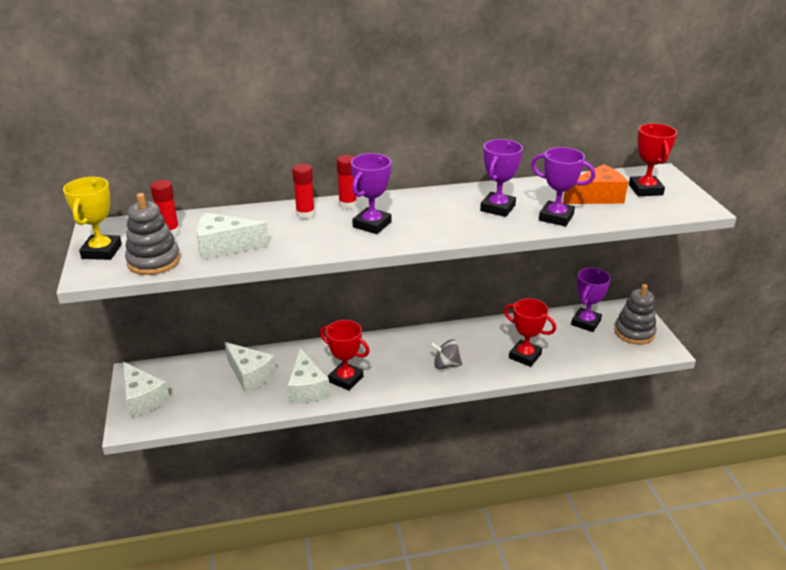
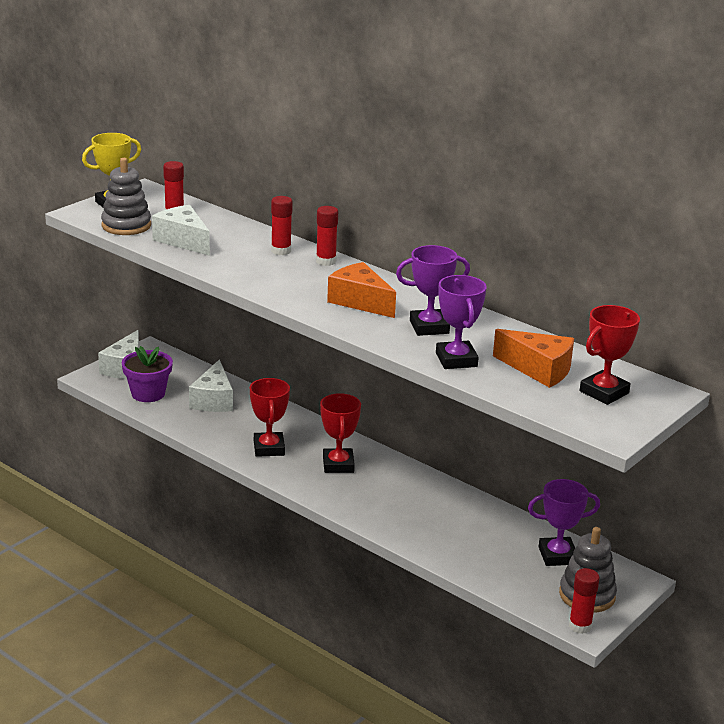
camera: 50 degrees right, 5 degrees down
white cheese [287,348,330,404] -> none
purple trophy [351,153,391,234] -> none
grey spinning top [430,339,462,369] -> none
red trophy [504,298,556,367] -> red trophy moved to [320,393,361,473]
none -> purple flower pot [122,346,173,402]
none -> orange cheese [327,262,396,318]
none -> red glue stick [569,568,600,634]

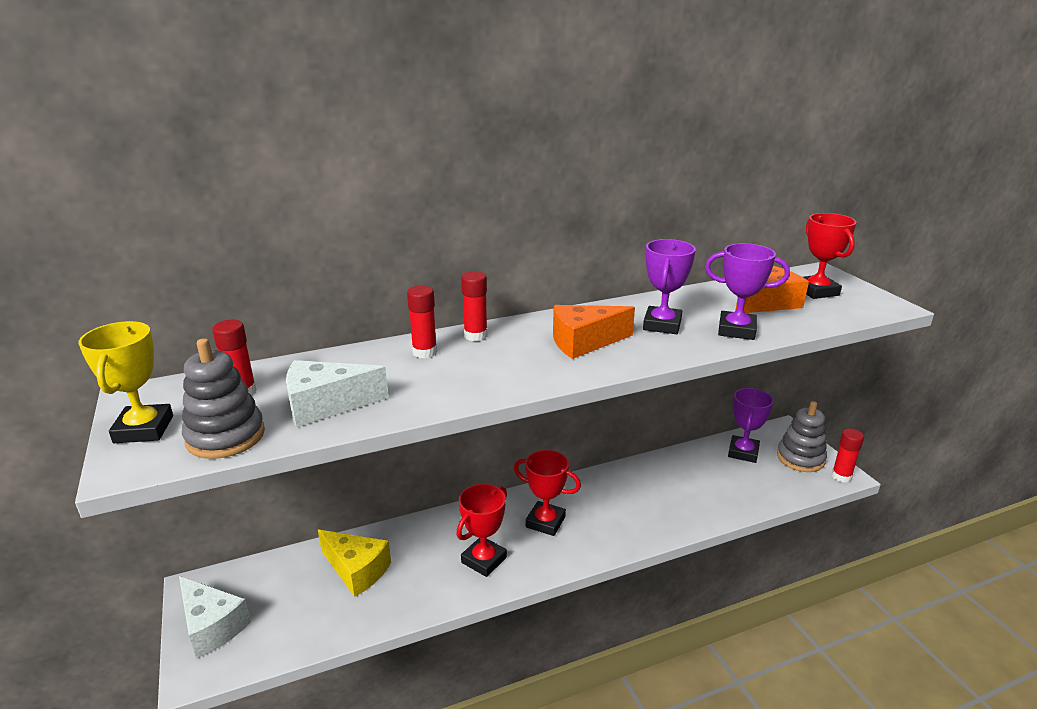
camera: 60 degrees left, 0 degrees up
purple flower pot [122,346,173,402] -> none
white cheese [189,359,233,412] -> yellow cheese [318,530,391,597]
red trophy [250,378,290,457] -> red trophy turned 75 degrees counterclockwise [456,484,507,577]

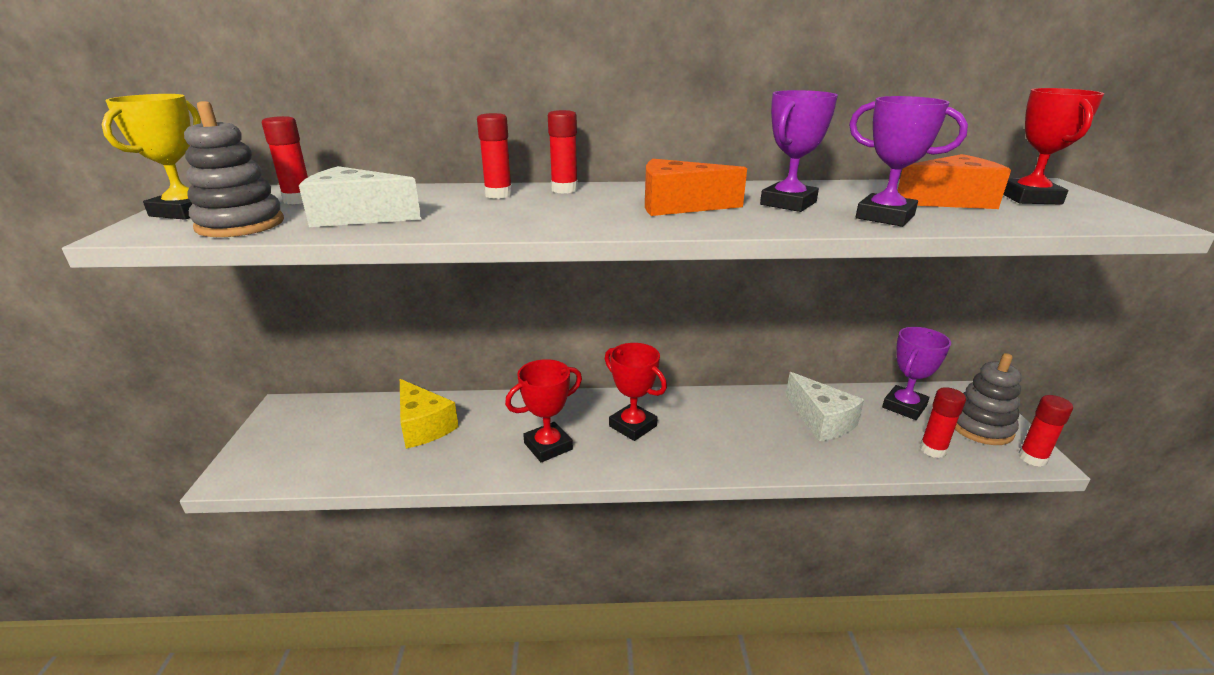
camera: 20 degrees right, 0 degrees up
white cheese [179,576,251,659] -> white cheese moved to [786,372,864,441]
none -> red glue stick [920,387,966,458]

